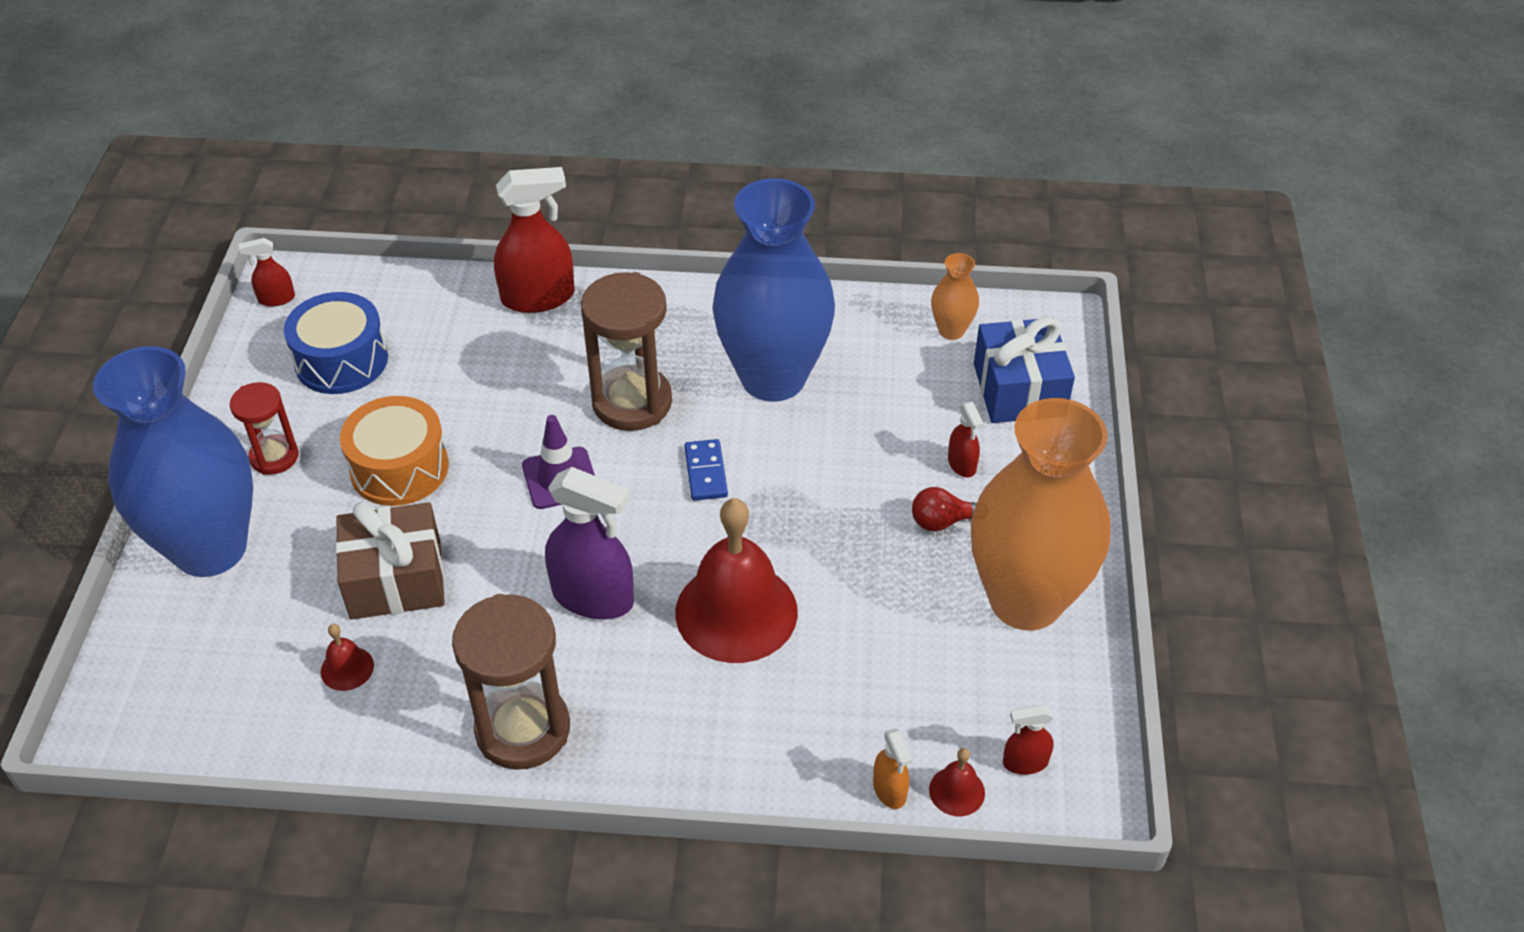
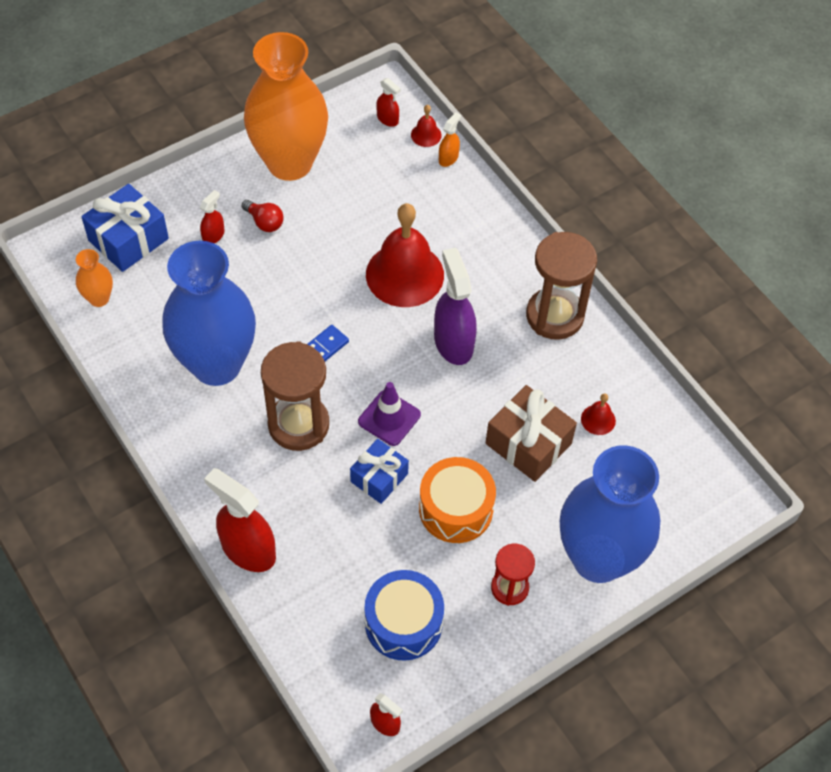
camera: 130 degrees left, 10 degrees up
none -> blue gift [350,439,409,504]

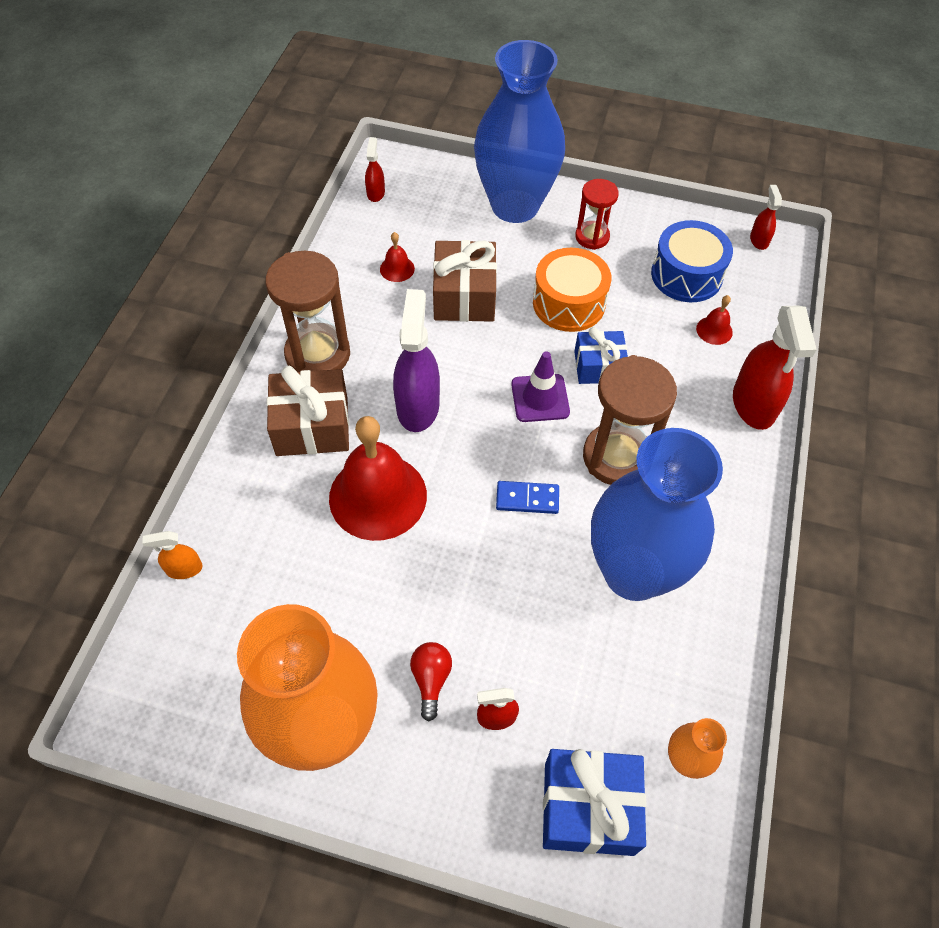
camera: 130 degrees left, 0 degrees up
red spray bottle [376,78,401,127] -> red spray bottle moved to [365,137,385,202]
red bell [411,105,442,147] -> red bell moved to [696,295,733,345]
purple spray bottle [434,248,477,365] -> purple spray bottle turned 150 degrees clockwise [393,289,440,432]
none -> brown gift [267,366,349,456]

